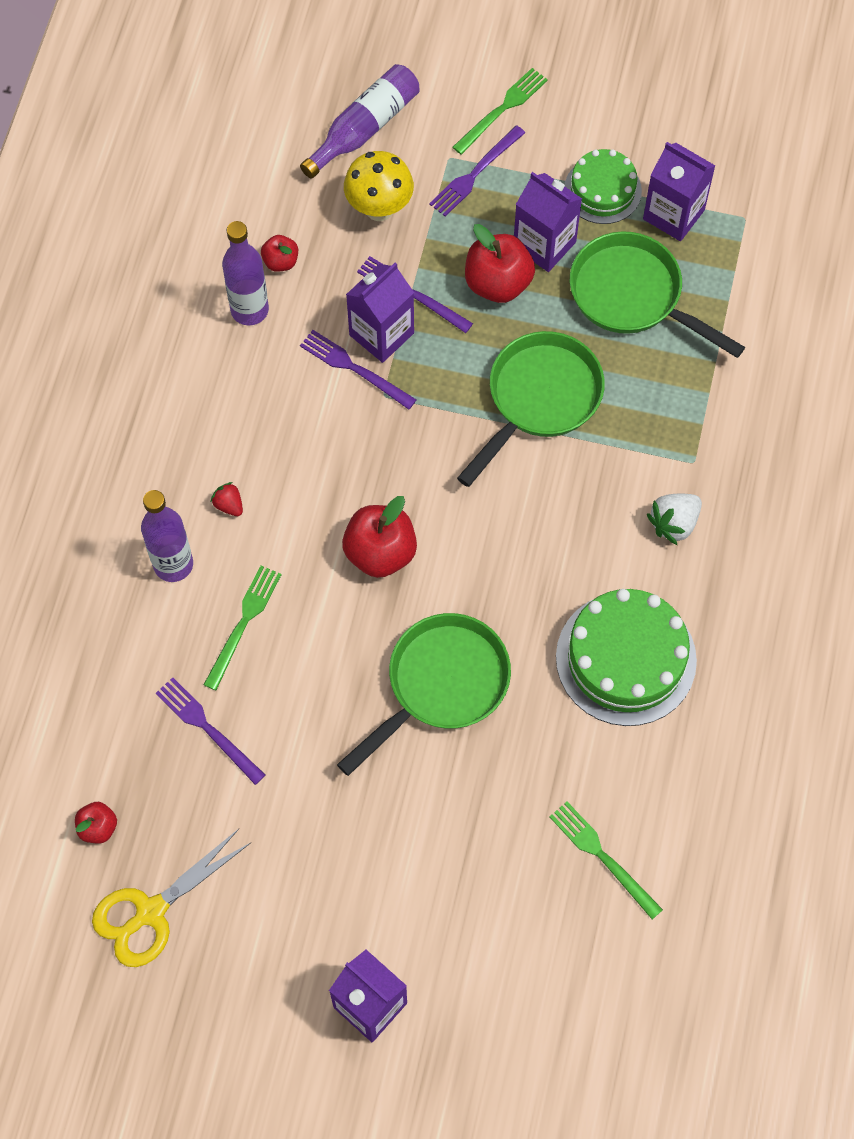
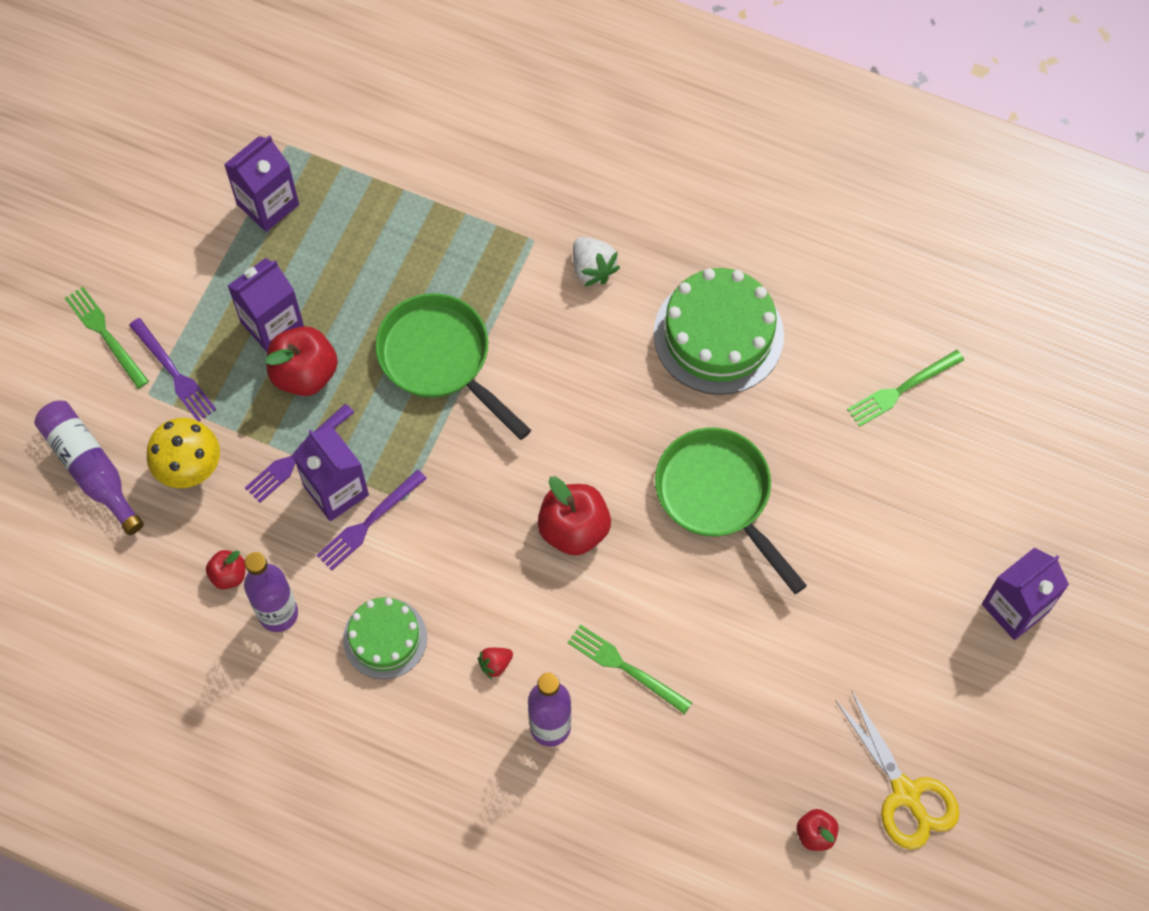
camera: 80 degrees left, 0 degrees up
purple fork [156,677,265,785] -> none
green cake [565,149,642,224] -> green cake moved to [343,597,427,679]
green pan [570,231,745,358] -> none

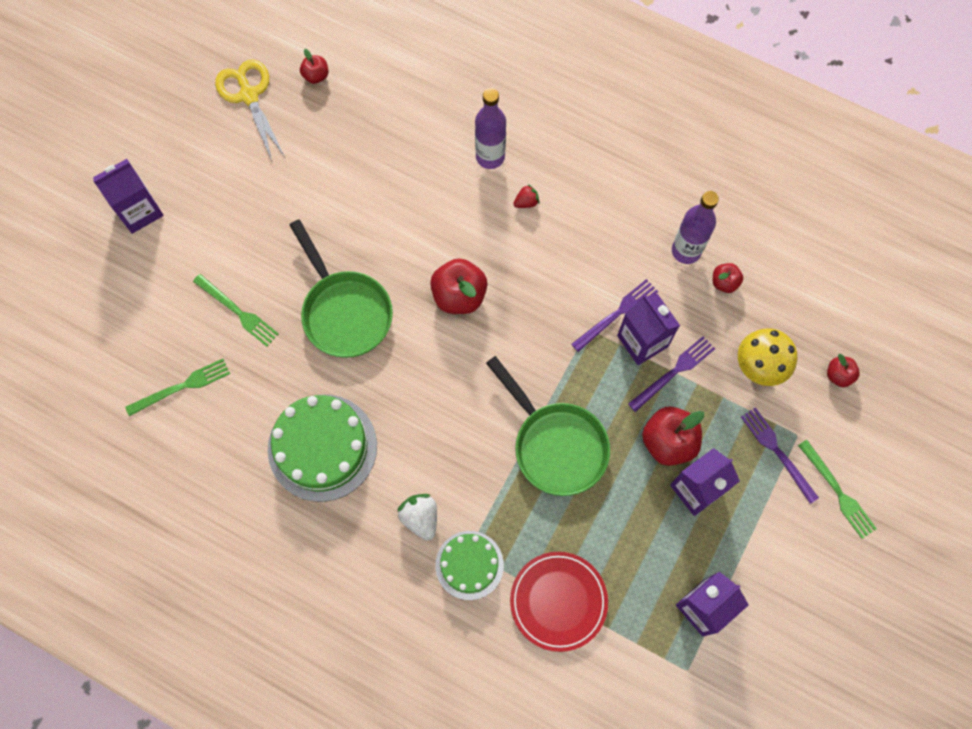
camera: 175 degrees left, 5 degrees up
purple bottle [34,401,144,535] -> red apple [827,354,860,387]
green cake [343,597,427,679] -> green cake moved to [435,531,504,600]
green fork [567,624,692,714] -> green fork moved to [193,274,279,347]
none -> red plate [510,552,608,652]

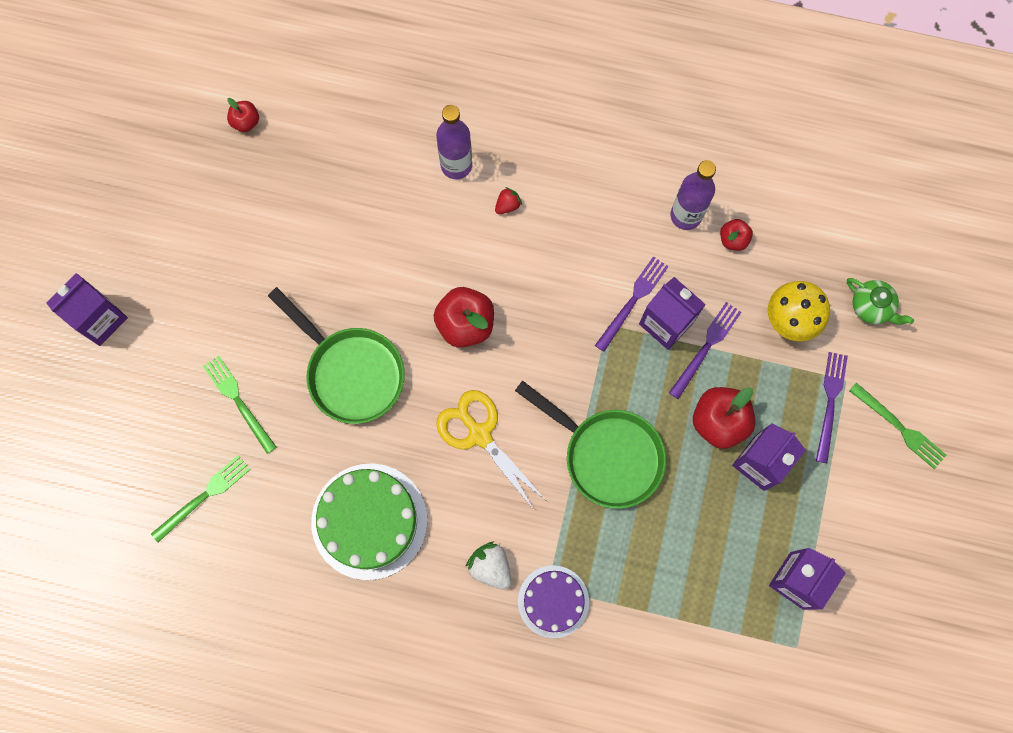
camera: 15 degrees left, 5 degrees up
green fork [193,274,279,347] -> green fork turned 150 degrees counterclockwise [203,355,277,454]
yellow scissors [215,59,285,160] -> yellow scissors moved to [436,390,544,510]
green cake [435,531,504,600] -> purple cake [518,565,589,638]
red plate [510,552,608,652] -> none
purple fork [741,407,819,504] -> purple fork turned 60 degrees clockwise [816,352,848,463]
red apple [827,354,860,387] -> green teapot [847,278,914,325]

